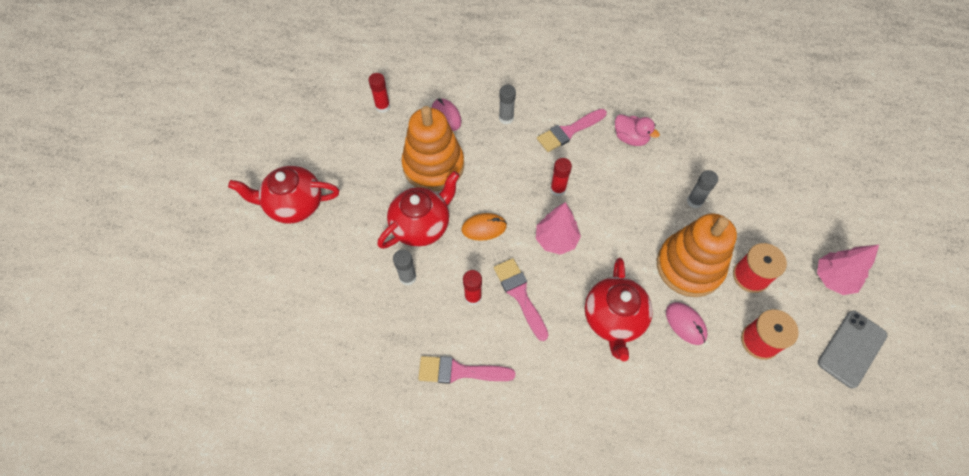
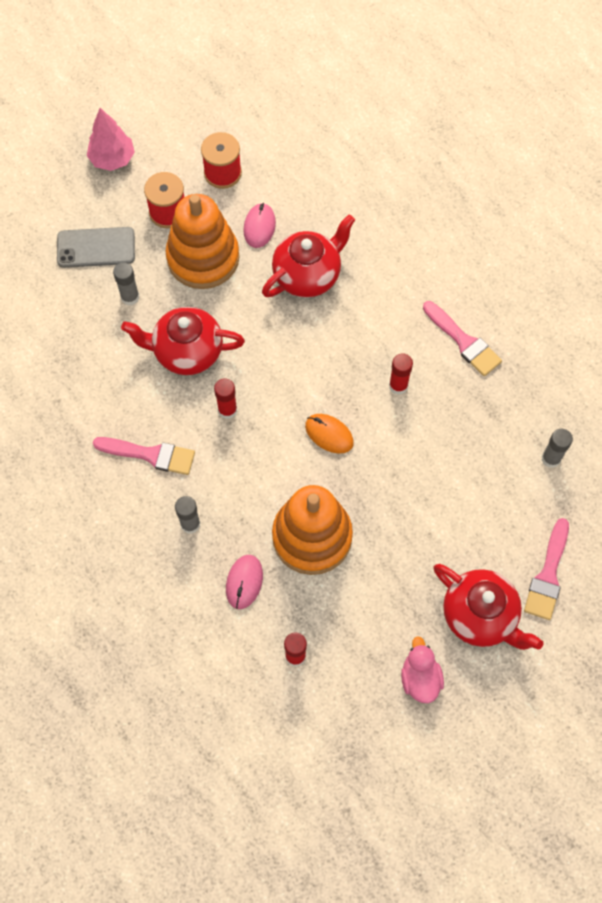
camera: 135 degrees left, 5 degrees up
red teapot [377,171,460,249] -> red teapot moved to [121,307,245,375]
grey glue stick [393,249,417,285] -> grey glue stick moved to [541,429,573,468]
pink brush [494,258,548,341] -> pink brush moved to [524,518,569,620]
pink tree [536,202,581,255] -> none
pink duck [615,114,660,146] -> pink duck moved to [401,636,444,703]
grey phone [818,311,887,389] -> grey phone moved to [57,227,135,268]

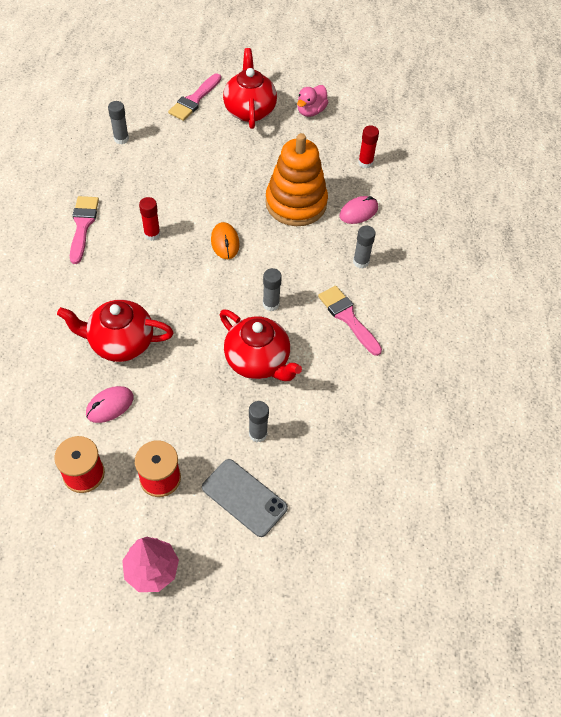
camera: 140 degrees left, 10 degrees down
orange stacking toy [165,194,239,289] -> none
red glue stick [214,378,237,419] -> grey glue stick [263,268,282,311]
pink brush [524,518,569,620] -> pink brush turned 150 degrees clockwise [168,73,221,121]

